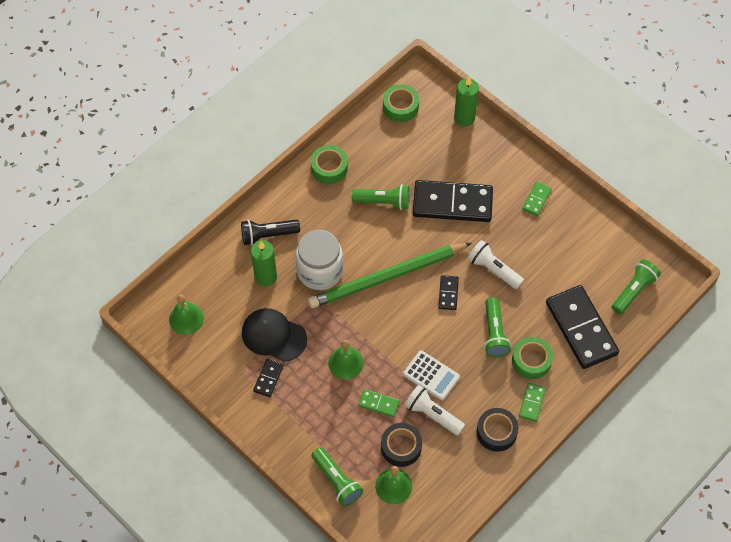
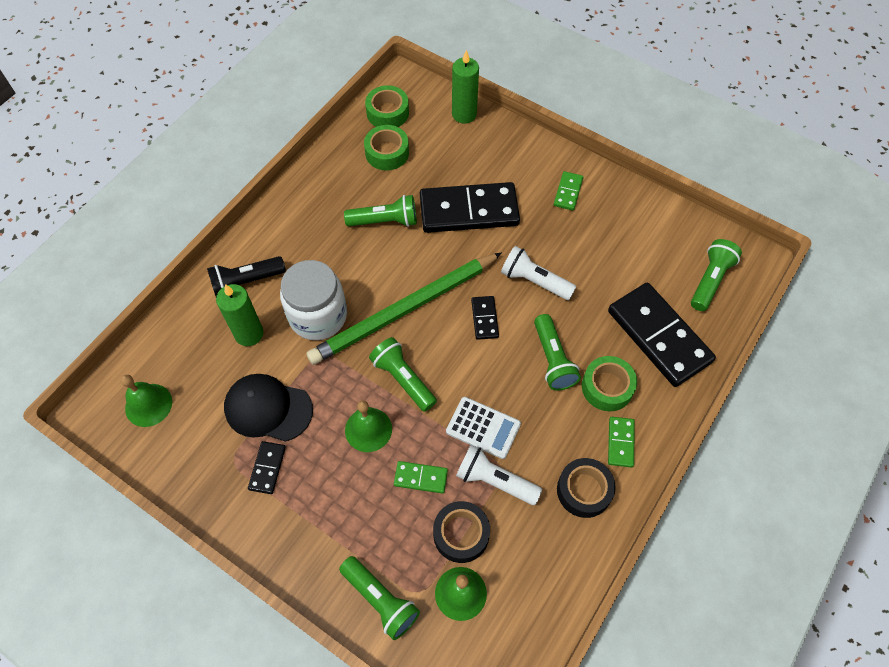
camera: 10 degrees left, 0 degrees up
green tape [311,145,348,184] -> green tape moved to [364,125,409,170]
none -> green flashlight [369,337,437,412]

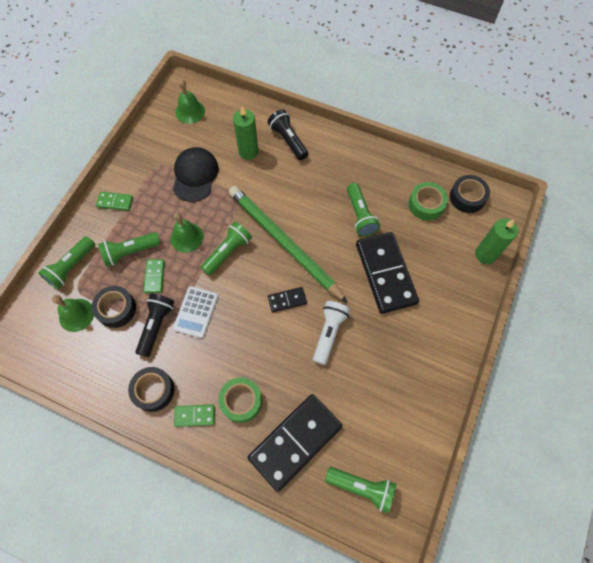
camera: 80 degrees right, 5 degrees up
black domino [248,441,286,494] -> none
white jar [280,260,347,340] -> none
green tape [365,85,409,127] -> black tape [450,175,490,213]
white flashlight [456,445,542,505] -> black flashlight [135,294,174,357]
green flashlight [534,314,581,390] -> green flashlight moved to [98,232,161,267]
green domino [554,171,583,211] -> green domino moved to [96,192,133,211]

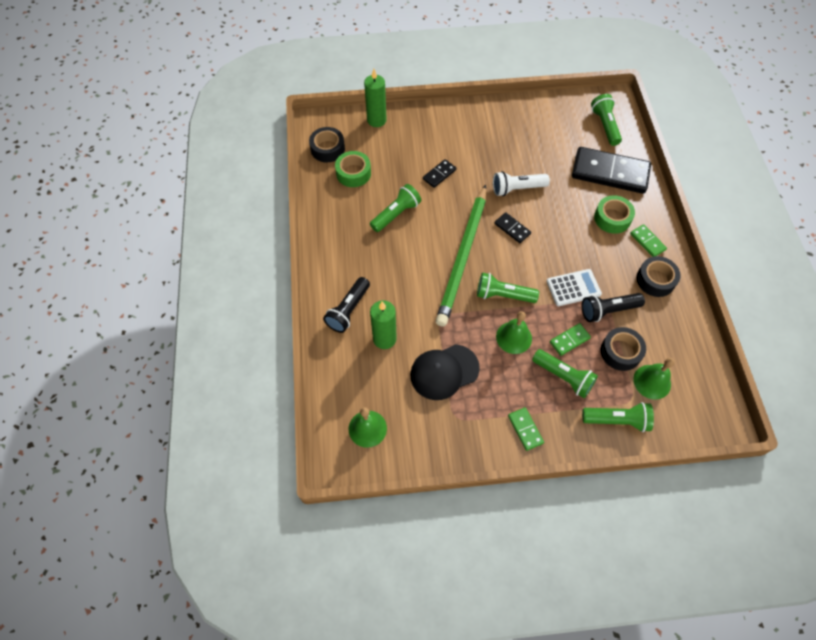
camera: 120 degrees left, 5 degrees down
black domino [356,232,419,314] -> black domino [423,159,456,188], size x0.45

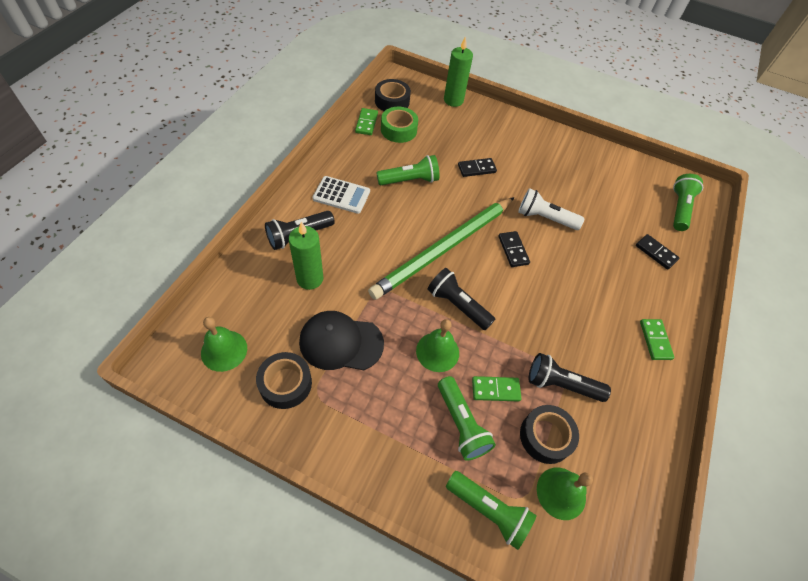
camera: 25 degrees right, 5 degrees down
green flashlight [477,272,539,303] -> black flashlight [427,268,495,330]
green domino [508,407,544,451] -> green domino moved to [355,108,378,135]
white calculator [546,269,602,306] -> white calculator moved to [312,176,370,214]
black domino [572,147,651,194] -> black domino [636,234,679,270], size x0.45
green tape [594,195,635,234] -> none
black tape [636,256,681,297] -> black tape moved to [256,352,312,409]

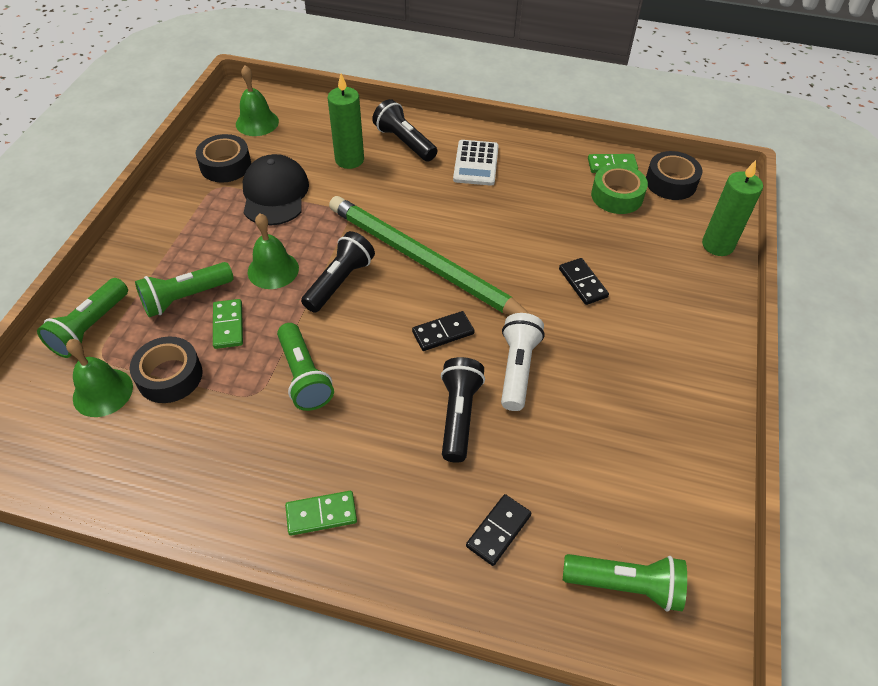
camera: 85 degrees right, 5 degrees down
green flashlight [377,155,439,185] -> green flashlight moved to [277,323,334,411]
black flashlight [529,353,611,402] -> black flashlight moved to [441,357,485,463]

